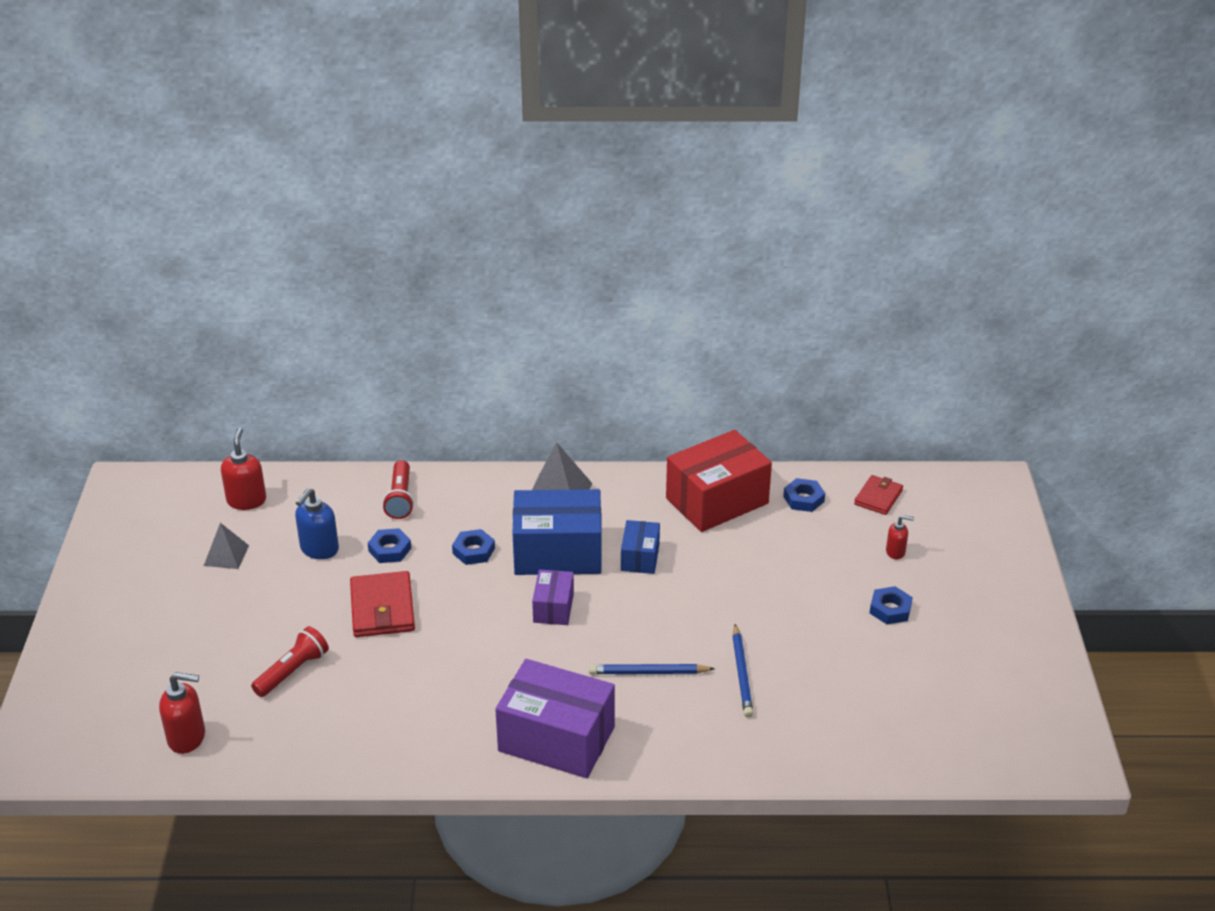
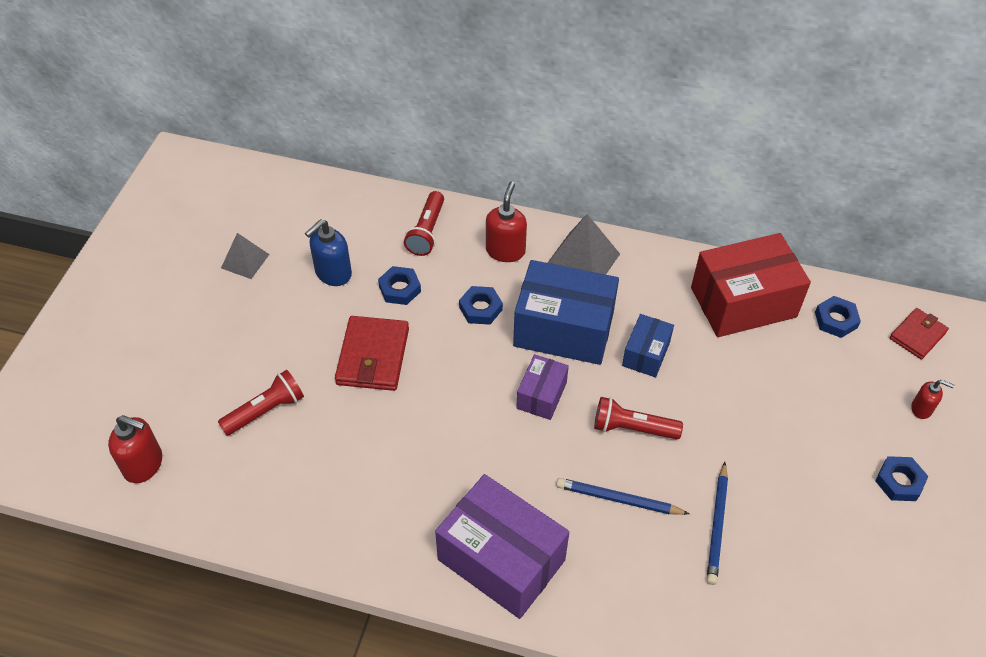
camera: 15 degrees right, 15 degrees up
red soap dispenser [221,428,266,510] -> red soap dispenser moved to [486,182,527,262]
none -> red flashlight [594,397,683,439]

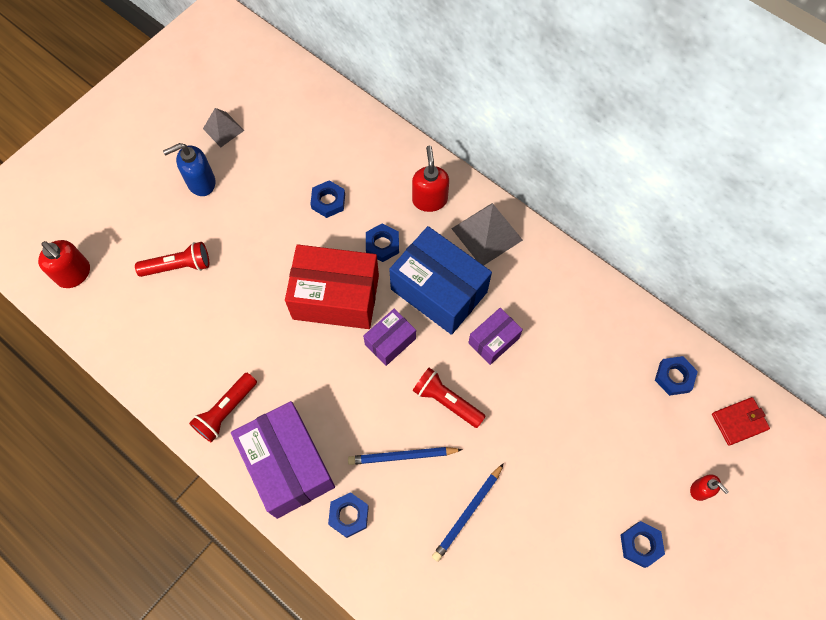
camera: 25 degrees right, 15 degrees up
blue soap dispenser [305,219,352,286] -> blue soap dispenser moved to [163,143,215,196]
red wallet [335,316,409,391] -> none
red flashlight [404,191,444,256] -> red flashlight moved to [189,373,257,442]
red soap dispenser [486,182,527,262] -> red soap dispenser turned 45 degrees counterclockwise [412,146,449,212]
blue pencil [556,478,690,515] -> blue pencil turned 45 degrees counterclockwise [348,447,463,465]
blue box [622,314,674,377] -> purple box [468,308,523,365]
red box [691,233,811,337] -> red box moved to [285,244,379,329]
none -> blue nut [328,492,369,538]

